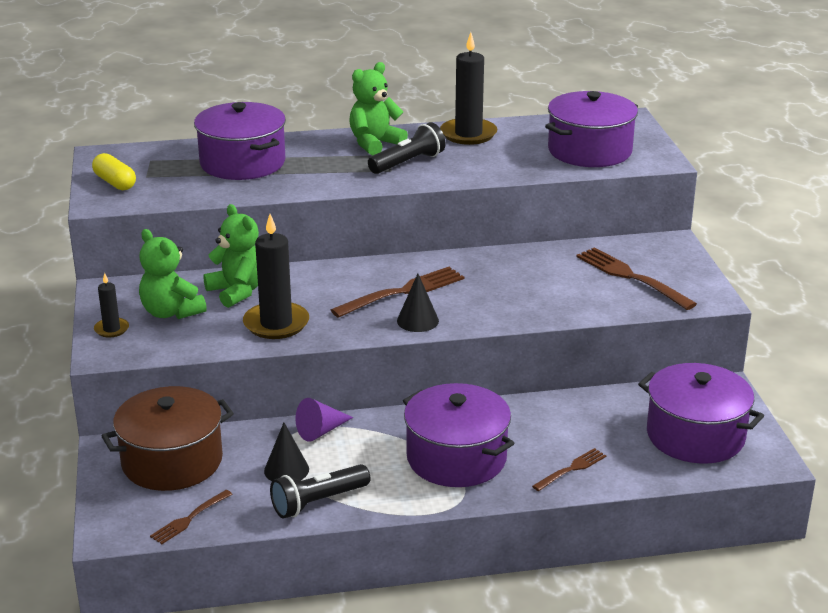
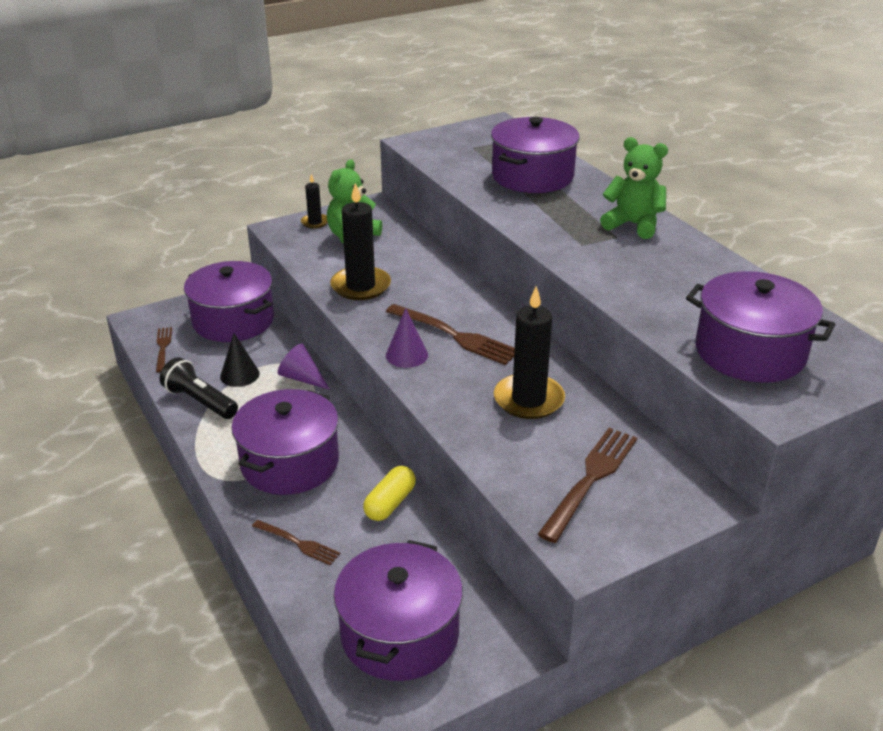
camera: 70 degrees right, 5 degrees up
yellow capsule [92,153,136,190] -> yellow capsule moved to [363,466,416,521]
brown pot [102,386,234,491] -> purple pot [184,261,274,342]
brown fork [150,490,232,544] -> brown fork turned 60 degrees clockwise [156,327,172,372]
green teddy bear [203,204,259,308] -> none
black flashlight [368,122,446,174] -> none
black cone [397,274,439,332] -> purple cone [386,308,428,368]
black candle [440,32,497,145] -> black candle moved to [494,286,565,419]

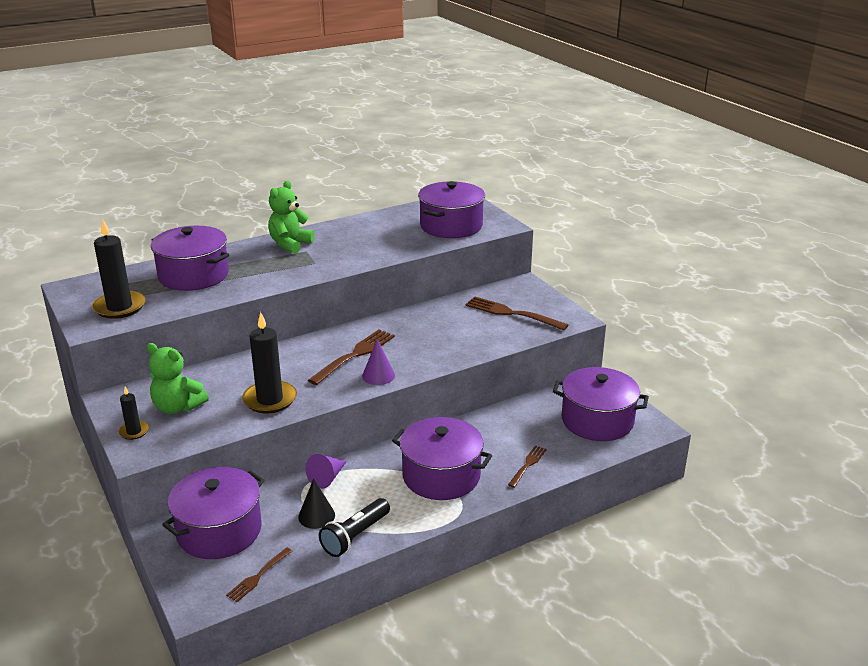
camera: 90 degrees left, 5 degrees down
brown fork [156,327,172,372] -> brown fork turned 45 degrees counterclockwise [226,548,292,602]
yellow capsule [363,466,416,521] -> none
black candle [494,286,565,419] -> black candle moved to [92,219,146,319]

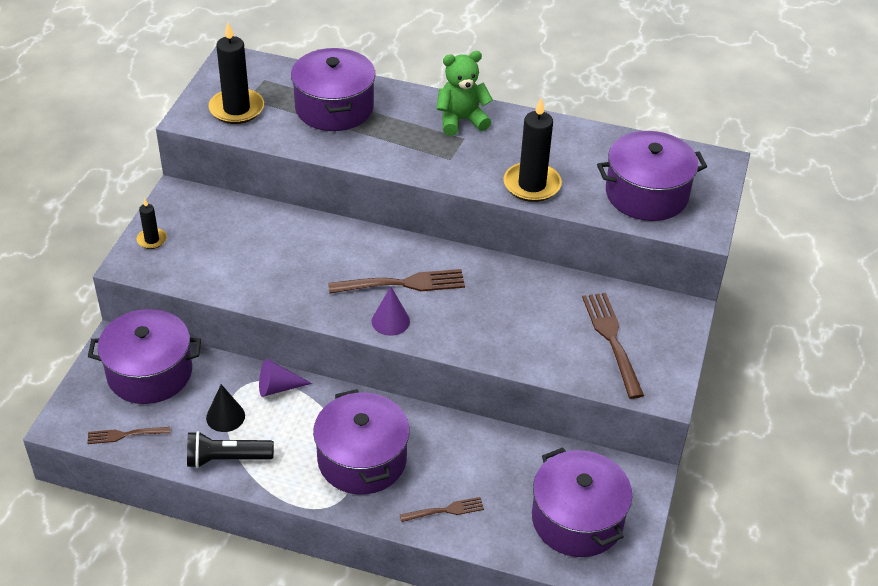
camera: 45 degrees right, 15 degrees up
green teddy bear [147,343,209,414] -> none
black candle [242,312,297,414] -> black candle moved to [503,98,562,202]

